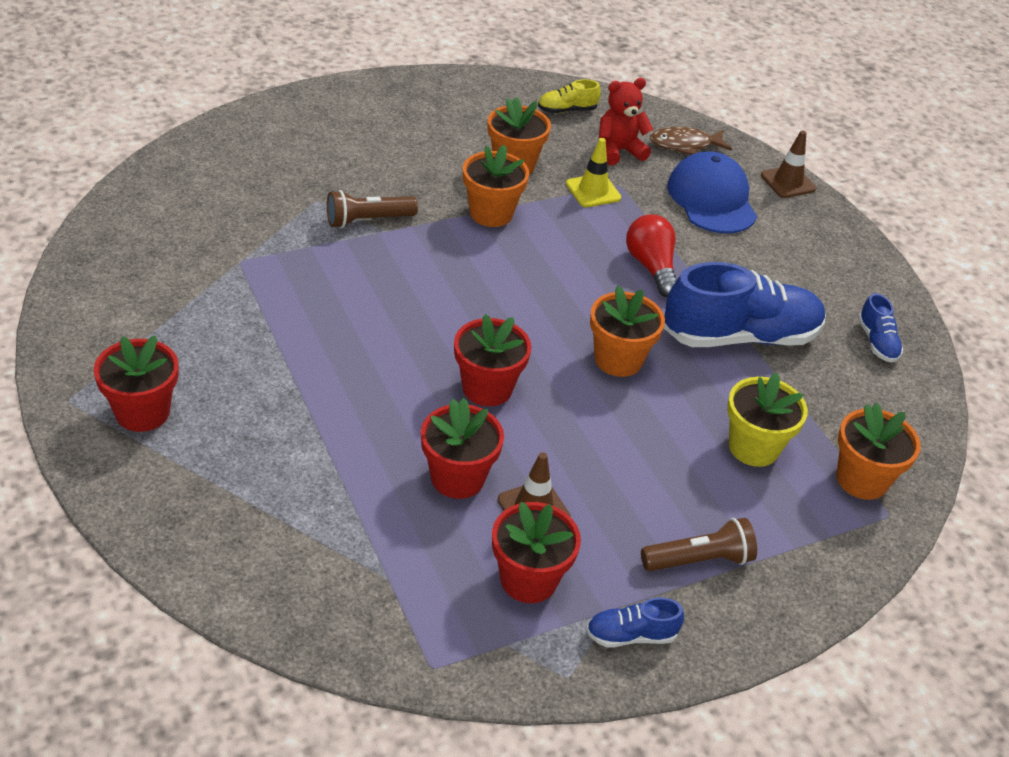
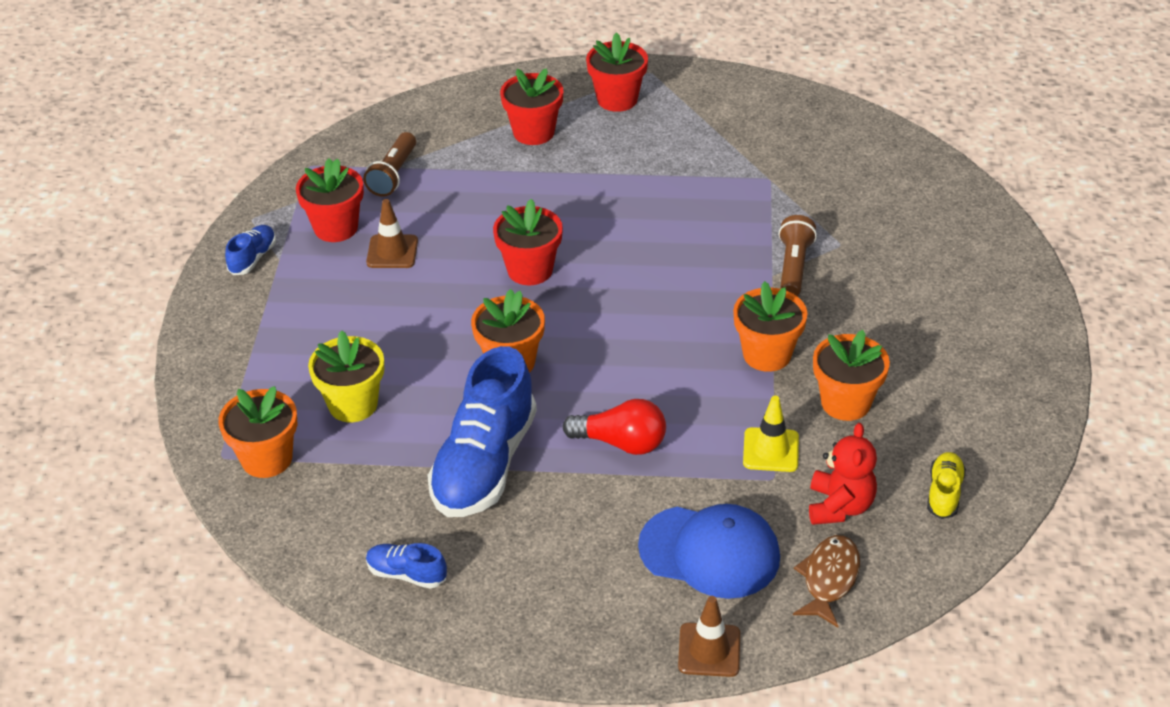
camera: 125 degrees right, 0 degrees up
red flower pot [421,398,504,499] -> red flower pot moved to [500,68,563,145]
brown flashlight [641,518,757,571] -> brown flashlight moved to [363,132,416,197]

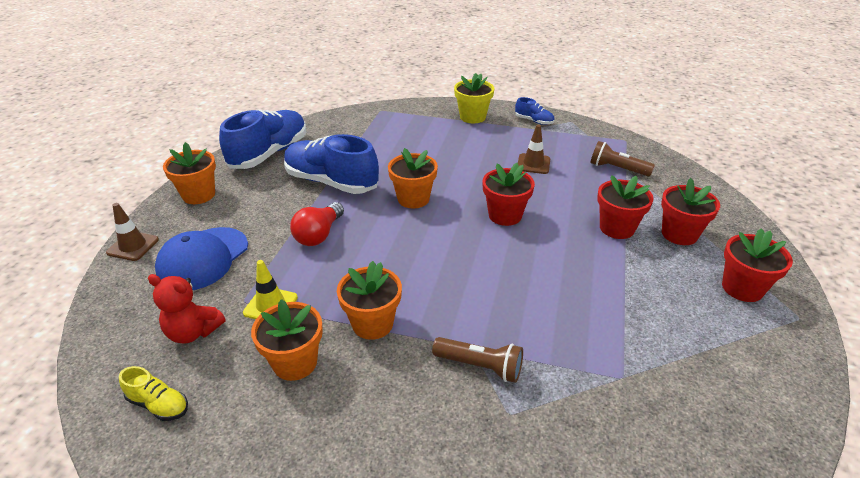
camera: 100 degrees right, 5 degrees down
orange flower pot [218,386,297,478] -> orange flower pot moved to [163,142,216,204]
red flower pot [296,158,364,242] -> red flower pot moved to [597,175,654,239]
yellow flower pot [308,330,384,422] -> yellow flower pot moved to [454,73,494,123]
blue shoe [366,543,447,589] -> blue shoe [219,109,306,169], size x2.22
brown fish [793,535,860,628] -> none

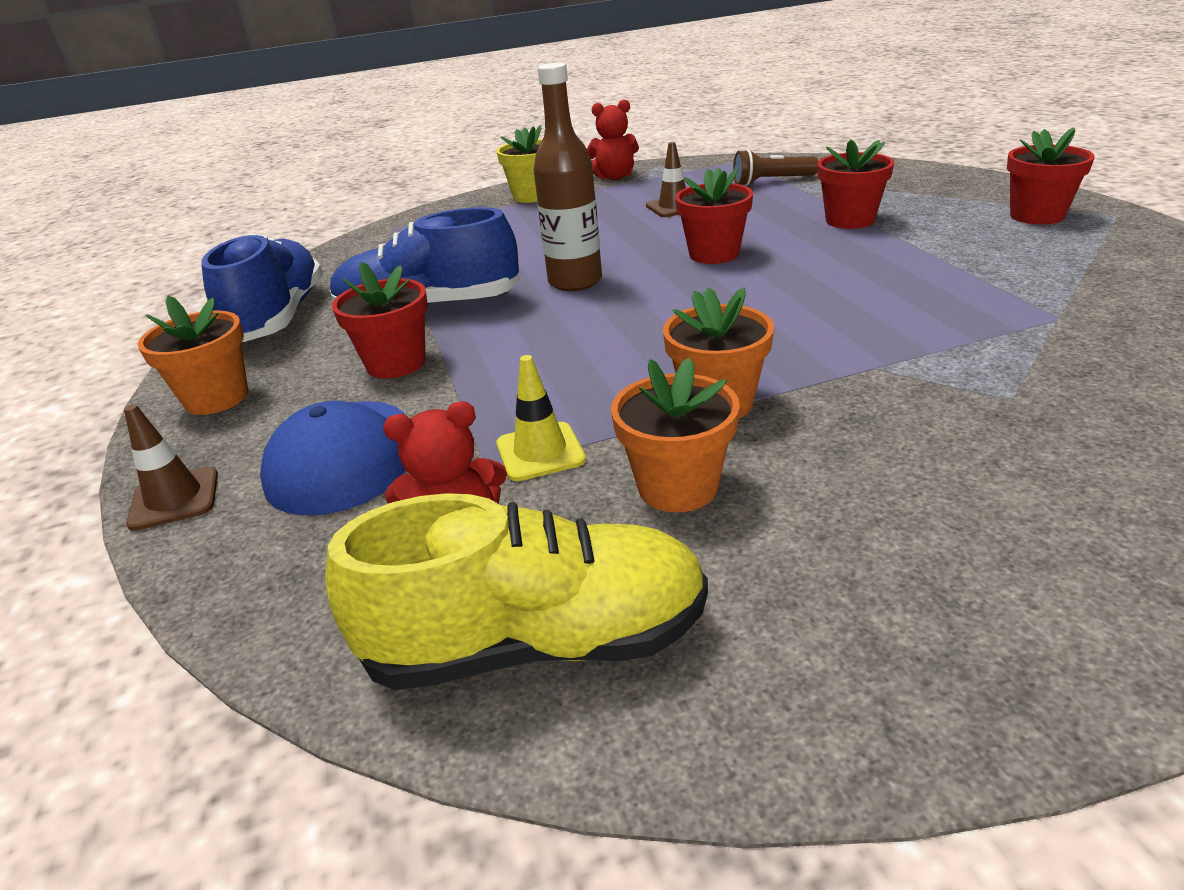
camera: 30 degrees left, 5 degrees down
yellow shoe [119,366,188,421] -> yellow shoe [325,493,708,690], size x2.22
red light bulb [290,202,344,246] -> none
orange flower pot [388,148,438,208] -> brown bottle [534,63,602,291]
brown flashlight [432,337,523,383] -> none
blue shoe [515,97,554,125] -> red teddy bear [587,99,639,180]
red flower pot [661,178,720,245] -> red flower pot moved to [332,262,428,379]

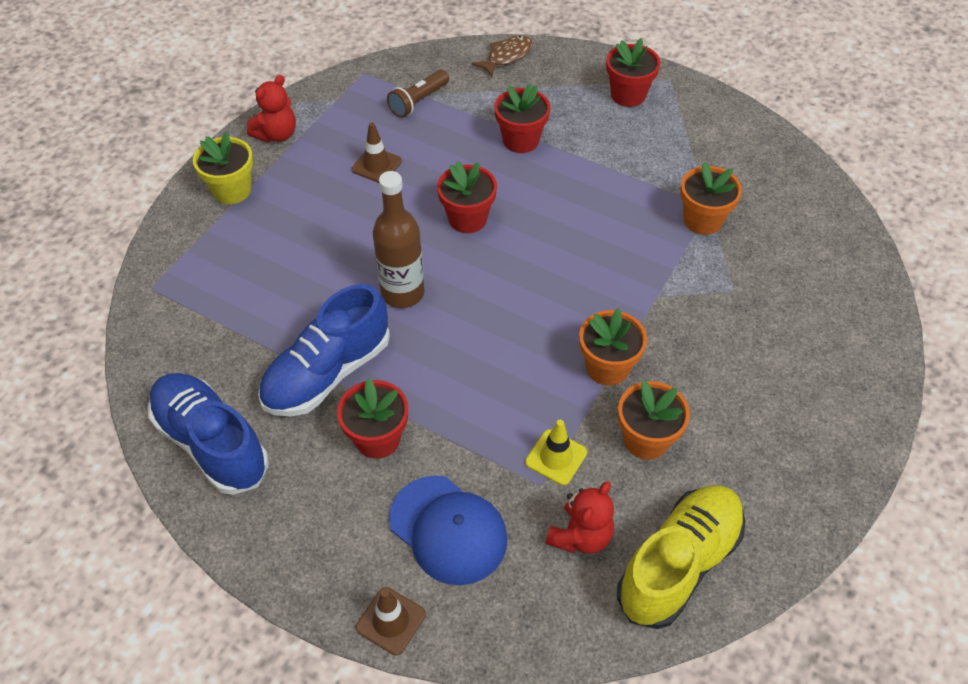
camera: 45 degrees left, 20 degrees up
orange flower pot [137,296,248,415] -> orange flower pot moved to [680,162,742,235]
none -> brown fish [472,35,533,77]

